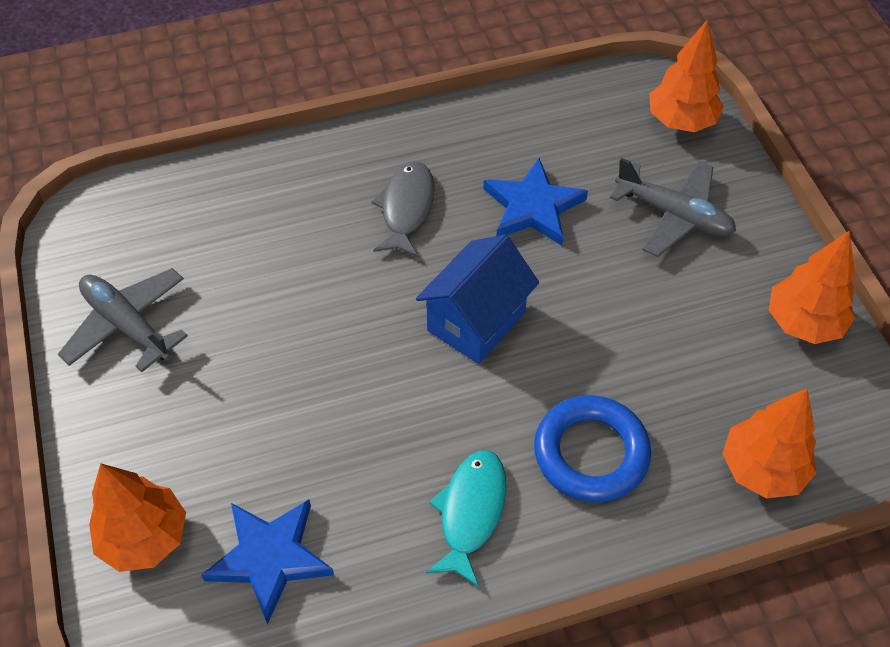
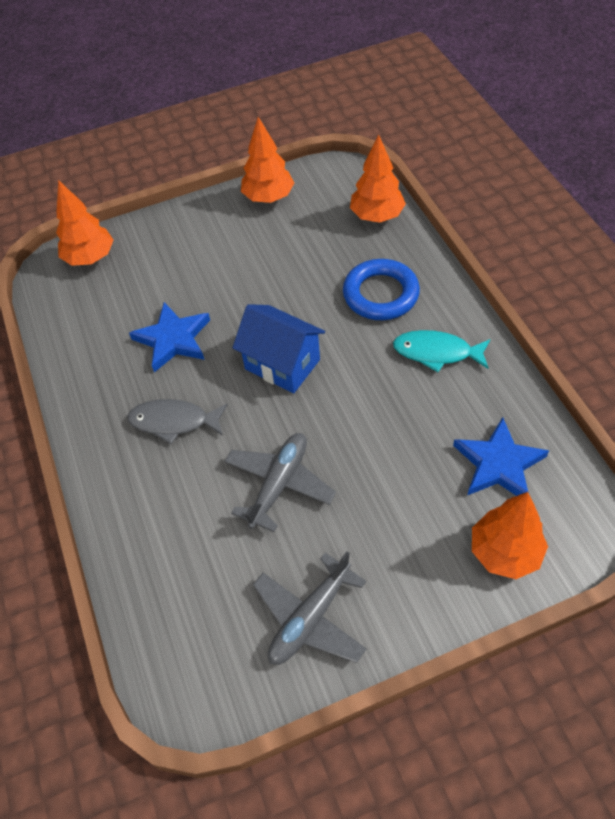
camera: 90 degrees left, 0 degrees up
grey plane [610,158,736,257] -> grey plane moved to [224,433,336,532]

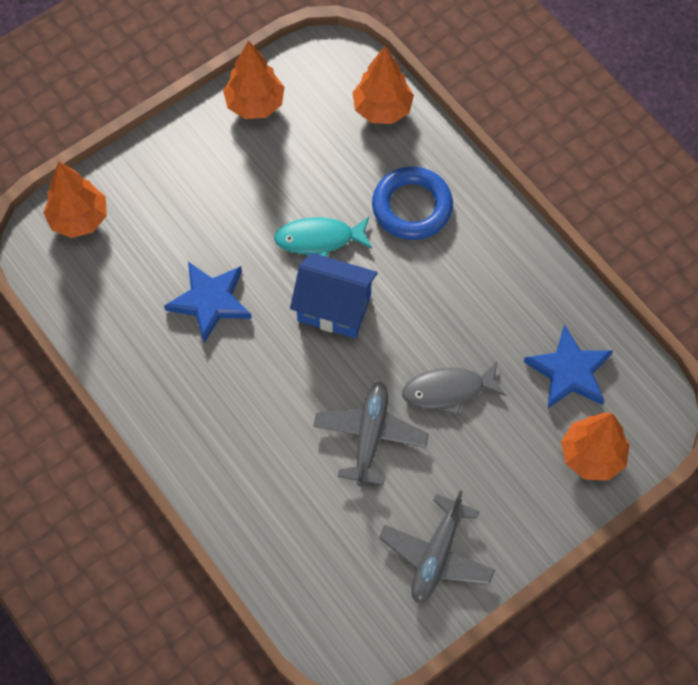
camera: 20 degrees left, 10 degrees up
grey fish [127,399,228,444] -> grey fish moved to [402,362,506,415]
turquoise fish [393,330,490,372] -> turquoise fish moved to [274,217,372,257]

